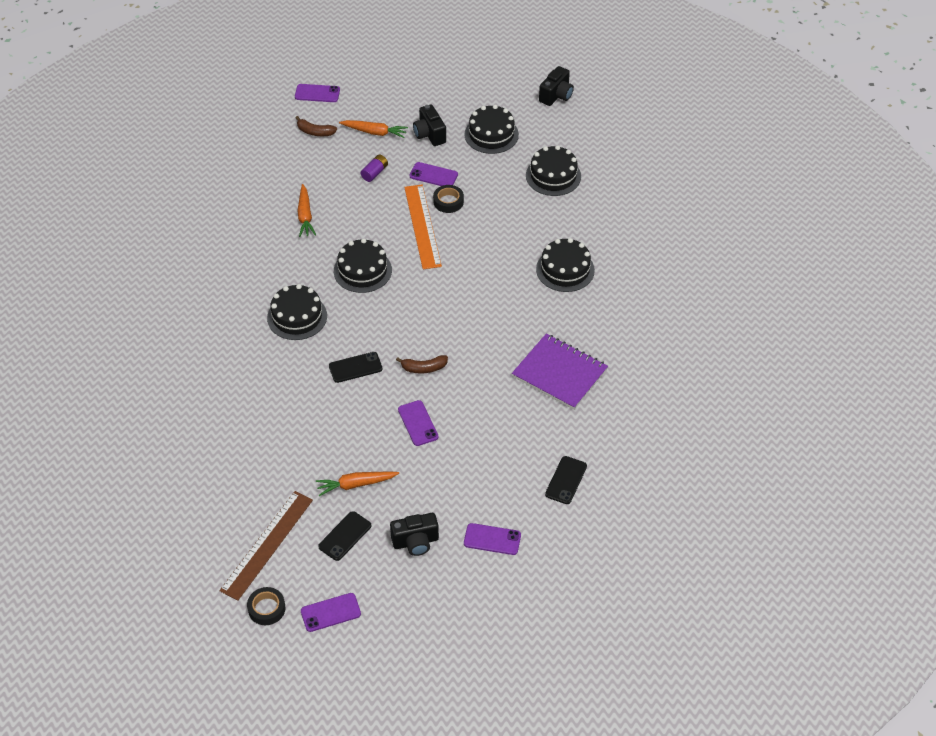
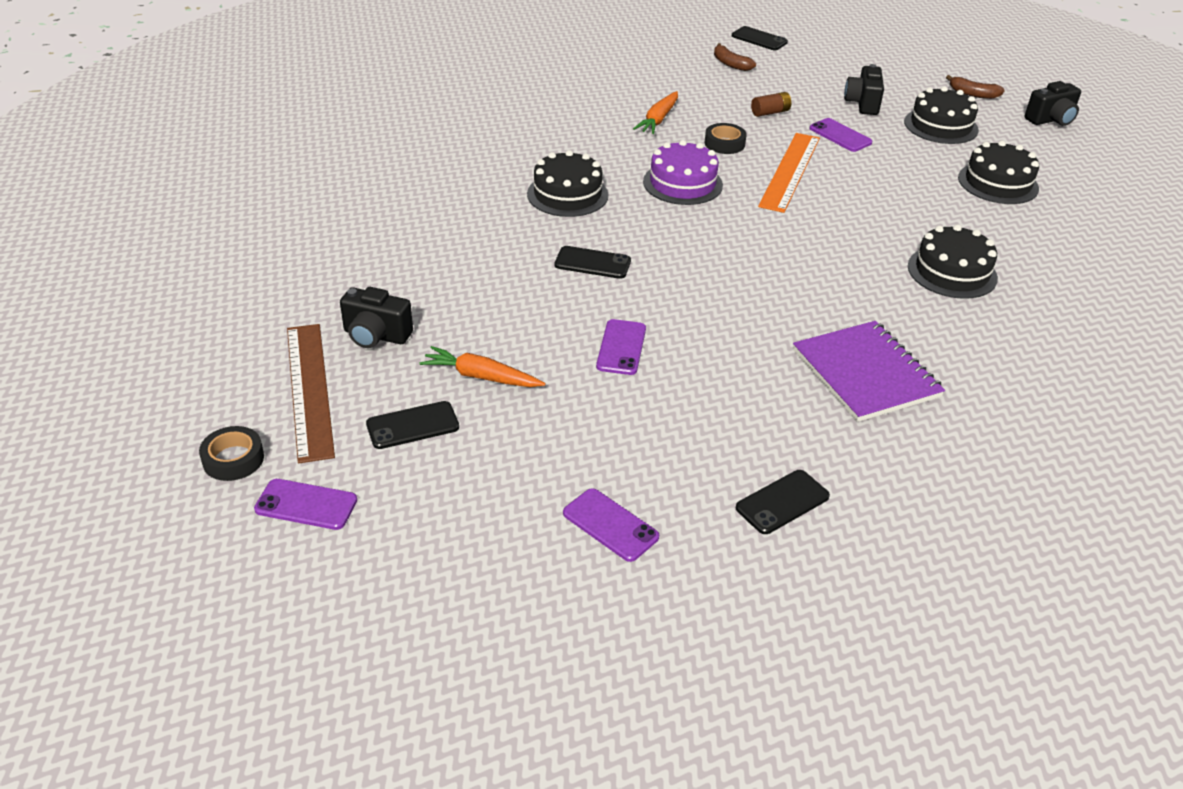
camera: 30 degrees right, 10 degrees down
brown ruler [220,491,313,601] -> brown ruler turned 75 degrees counterclockwise [287,324,335,463]
purple phone [295,84,340,102] -> black phone [732,26,788,50]
black cake [334,238,392,293] -> purple cake [643,140,723,205]
orange carrot [339,120,408,138] -> none
purple battery [361,155,388,182] -> brown battery [751,92,791,117]
black camera [390,513,439,556] -> black camera moved to [340,287,413,348]
brown banana [396,355,448,374] -> brown banana moved to [946,75,1005,99]
black tape [433,185,464,213] -> black tape moved to [705,123,747,154]

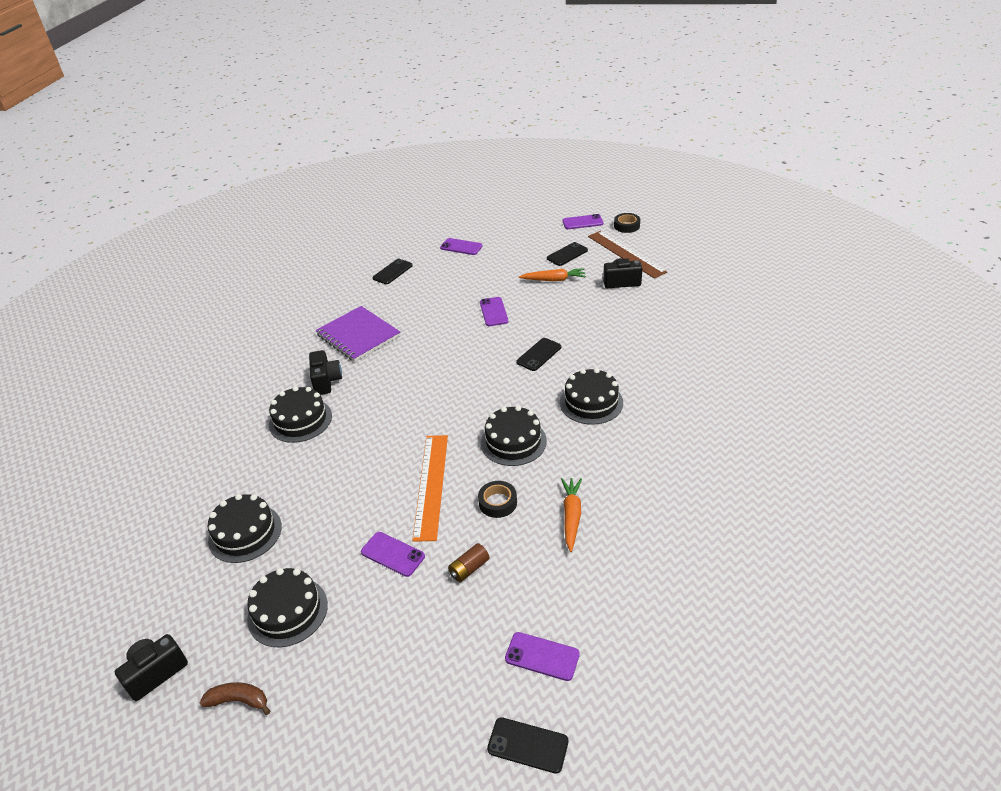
camera: 165 degrees right, 0 degrees up
black phone [555,246,631,279] -> black phone turned 45 degrees counterclockwise [516,338,561,371]
purple cake [643,140,723,205] -> black cake [481,406,547,466]
brown banana [714,43,756,71] -> purple phone [505,632,580,681]
black camera [844,64,884,115] -> black camera moved to [309,350,342,395]

